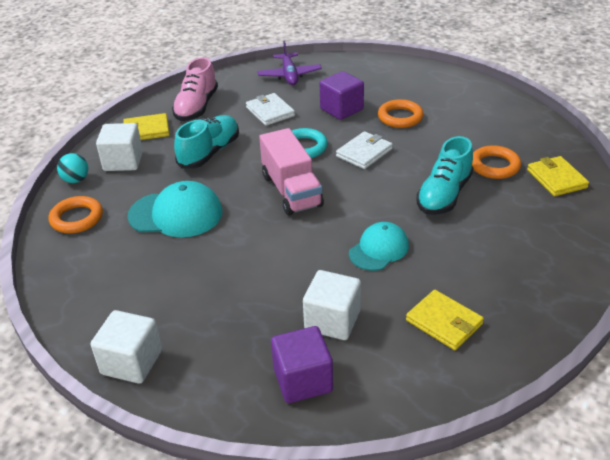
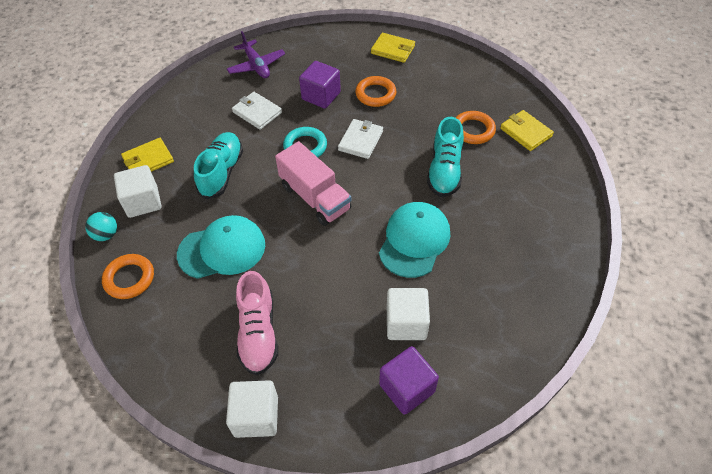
camera: 20 degrees left, 15 degrees up
pink shoe [172,57,218,121] -> pink shoe moved to [236,271,278,375]
turquoise cap [349,222,409,271] -> turquoise cap [379,202,450,278], size x1.51
yellow wallet [406,290,484,350] -> yellow wallet moved to [371,33,415,63]

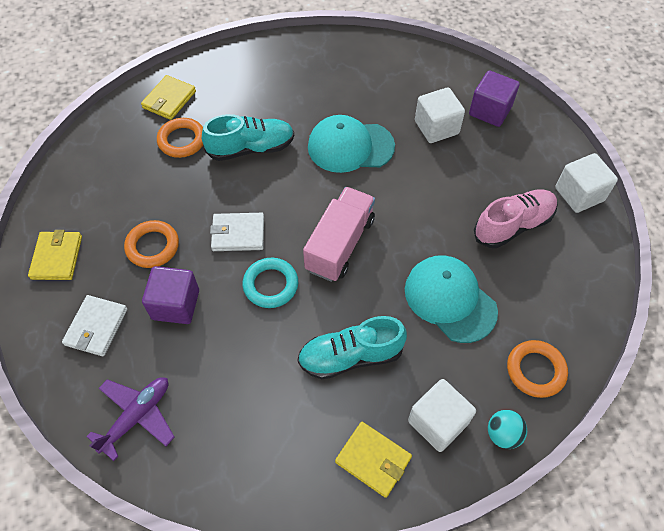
camera: 115 degrees left, 5 degrees up
white wallet [232,92,282,130] -> white wallet moved to [62,295,127,357]

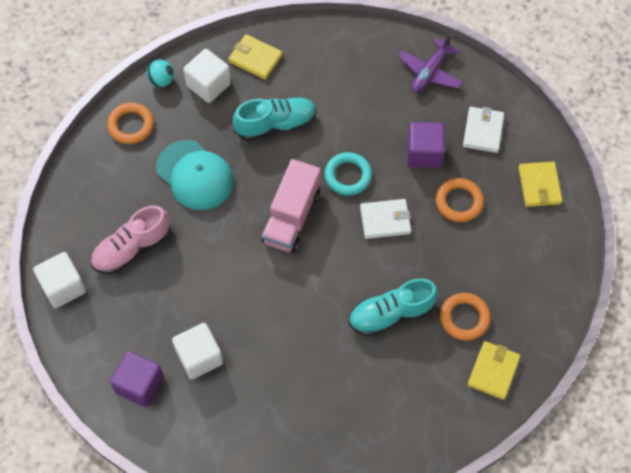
camera: 175 degrees right, 5 degrees up
turquoise cap [308,115,395,173] -> none

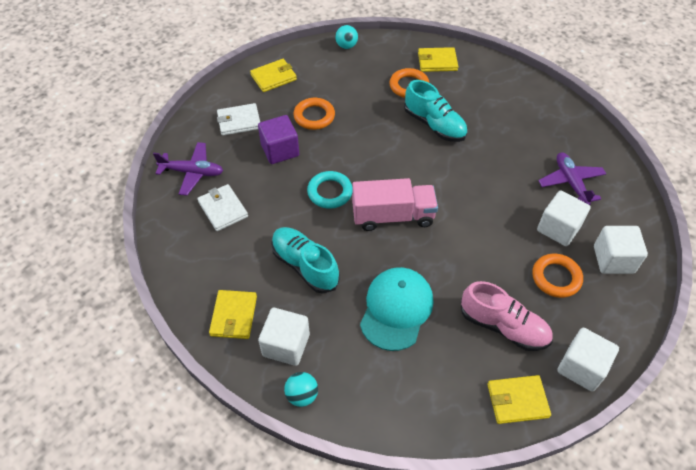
camera: 115 degrees left, 10 degrees down
orange ring [107,102,154,144] -> orange ring moved to [532,254,583,298]
purple cube [110,351,164,407] -> white cube [594,226,648,274]
white wallet [360,199,411,239] -> white wallet moved to [197,184,248,231]
none -> turquoise ball [335,25,358,49]
none -> yellow wallet [487,375,551,424]
none -> purple plane [538,152,606,205]

